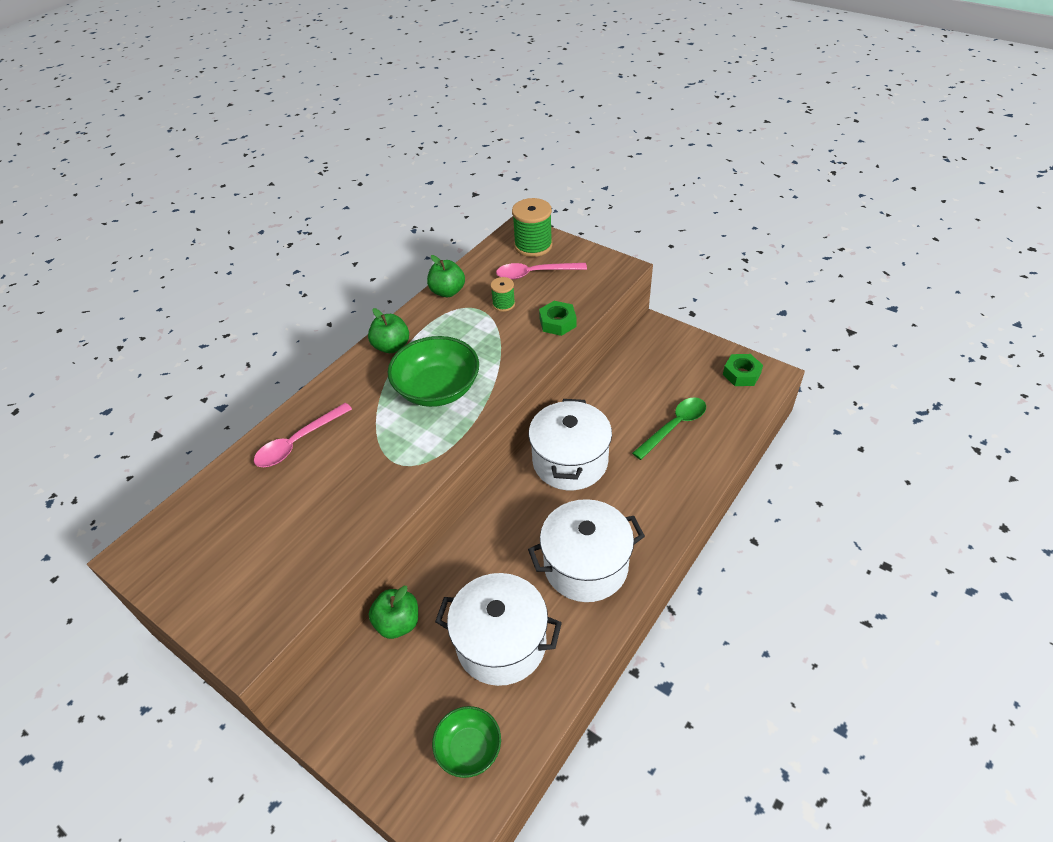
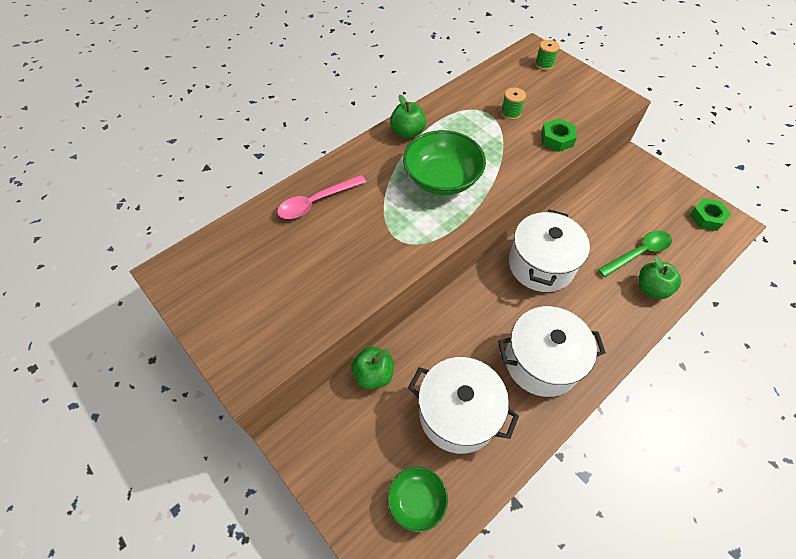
camera: 10 degrees right, 10 degrees up
green apple [427,255,465,297] -> green apple moved to [639,257,681,299]
pink spoon [496,263,587,280] -> none
green spool [512,198,553,257] -> green spool [535,40,559,70], size x0.55

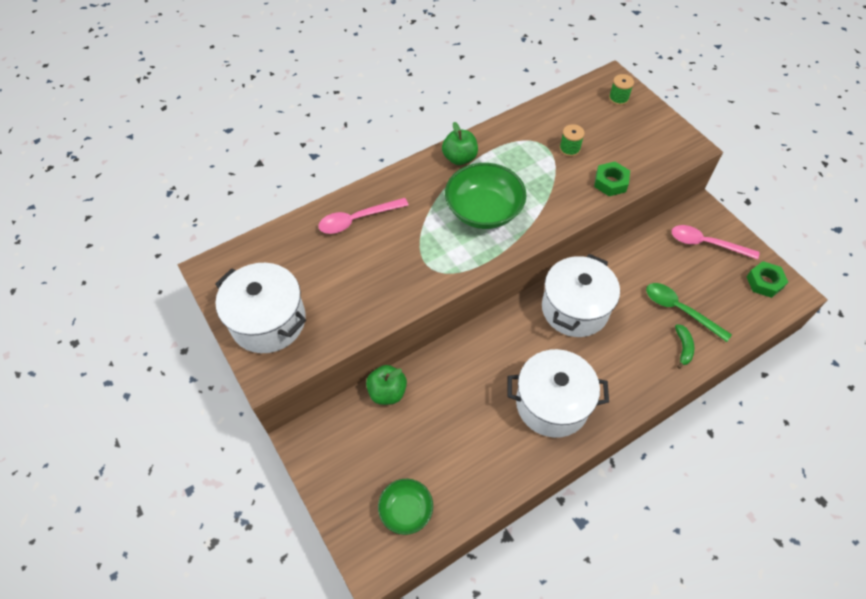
camera: 10 degrees right, 0 degrees up
white pot [408,357,519,454] -> white pot moved to [215,263,306,353]
green spoon [598,230,672,277] -> green spoon turned 120 degrees counterclockwise [646,283,732,342]
green apple [639,257,681,299] -> green banana [675,324,694,369]
none -> pink spoon [672,225,759,260]

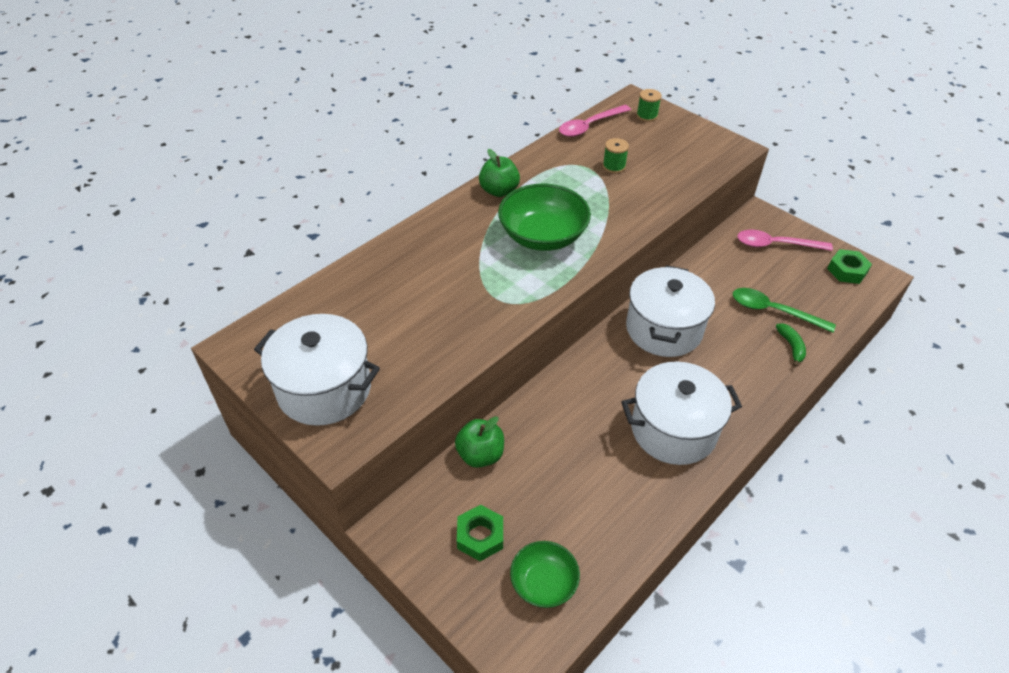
camera: 15 degrees left, 10 degrees down
pink spoon [318,198,409,234] -> pink spoon moved to [559,105,631,137]
green nut [594,162,630,196] -> green nut moved to [457,505,503,561]

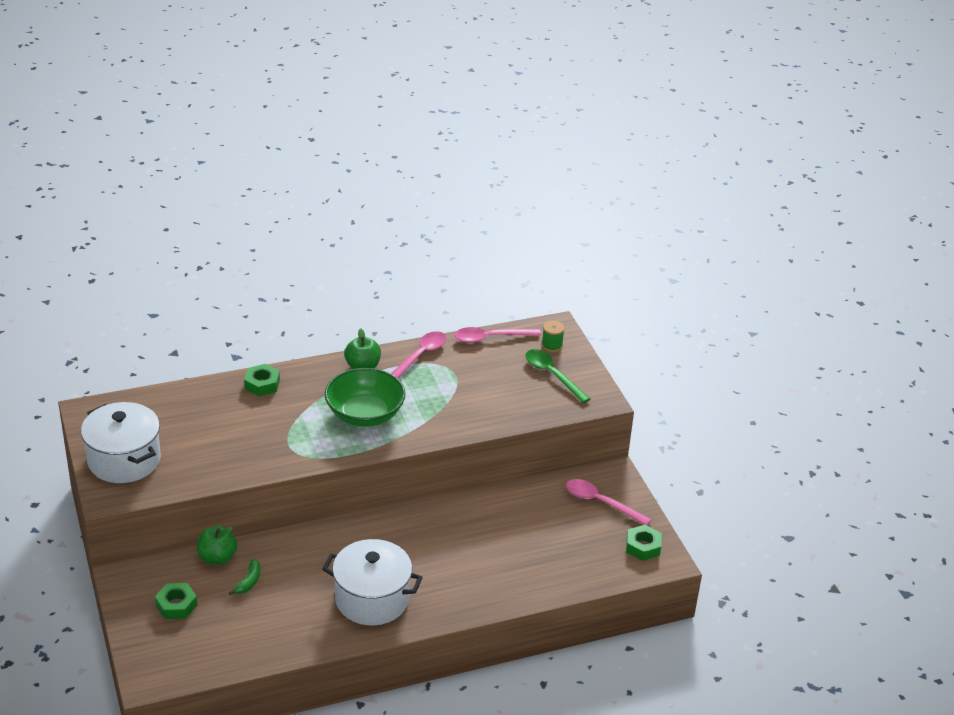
camera: 25 degrees right, 10 degrees down
green bowl [510,541,580,608] -> none
green spool [603,138,629,173] -> none
white pot [626,265,715,357] -> none
green spoon [733,288,836,333] -> green spoon moved to [526,349,590,403]
green banana [776,323,806,367] -> green banana moved to [228,559,260,595]
none -> green nut [244,364,280,396]
none -> pink spoon [391,331,446,378]

